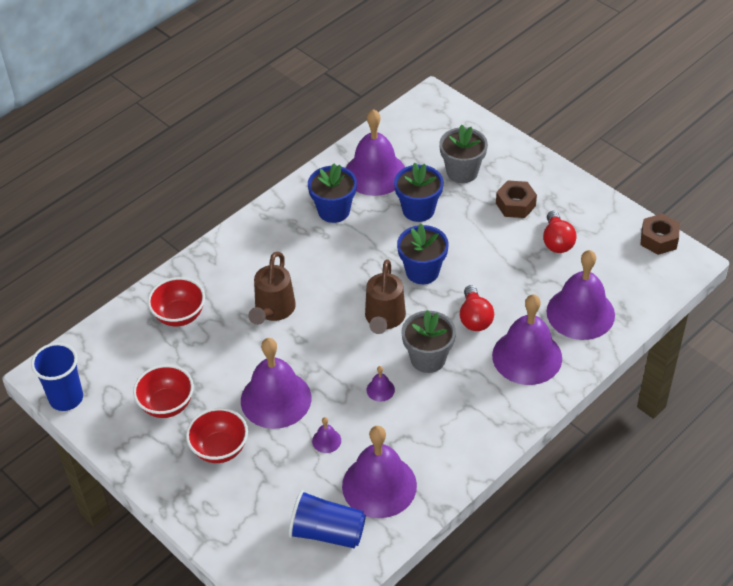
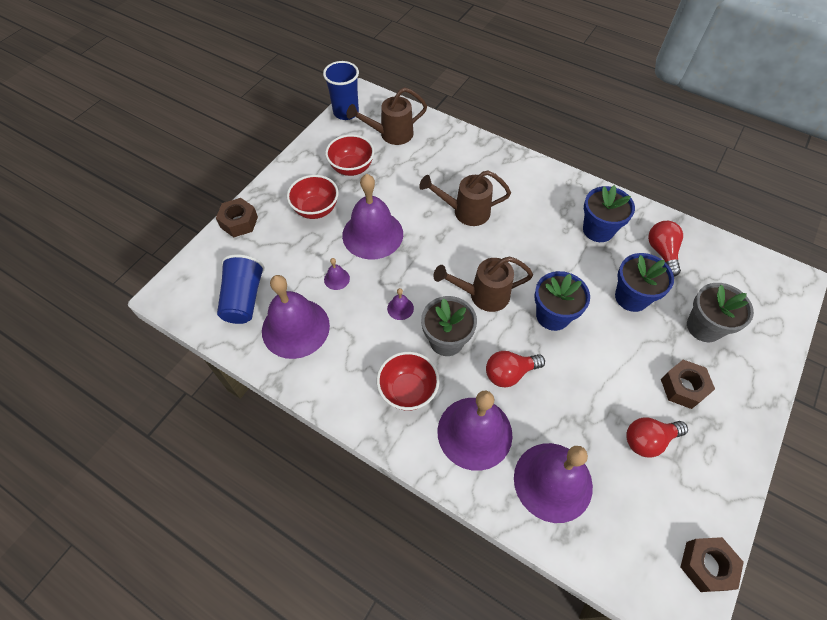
camera: 75 degrees right, 10 degrees up
red bowl [148,277,205,326] -> red bowl moved to [377,352,440,411]
purple bell [346,109,405,196] -> red light bulb [648,221,683,276]
none -> brown nut [216,198,258,237]
none -> brown watering can [347,87,427,145]

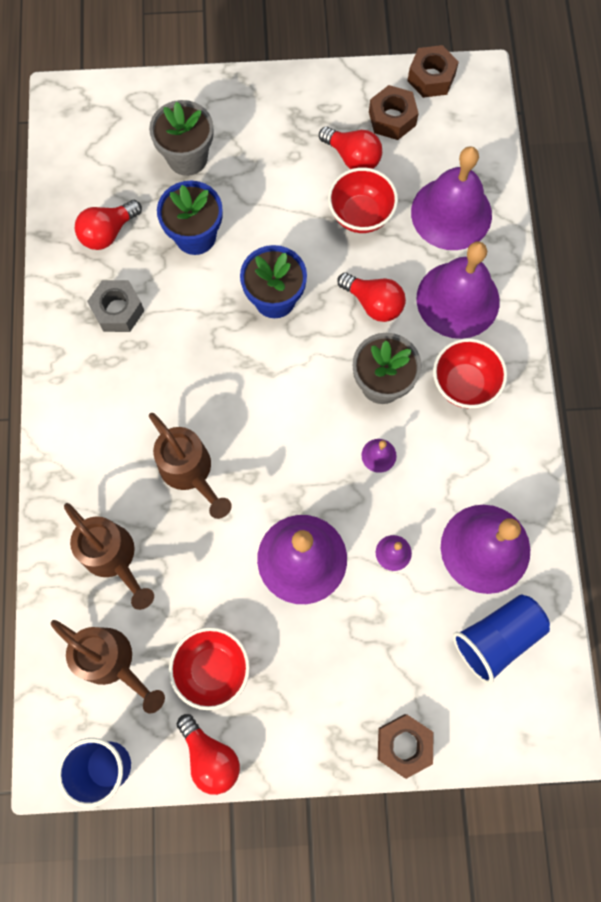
camera: 125 degrees left, 15 degrees up
red bowl [287,175,339,219] -> red bowl moved to [328,167,398,233]
brown watering can [434,256,533,312] -> brown watering can moved to [64,503,154,610]
blue flower pot [583,185,635,242] -> grey nut [87,280,144,332]
brown nut [661,360,715,409] -> brown nut moved to [369,85,419,140]
none -> red light bulb [177,714,240,795]

